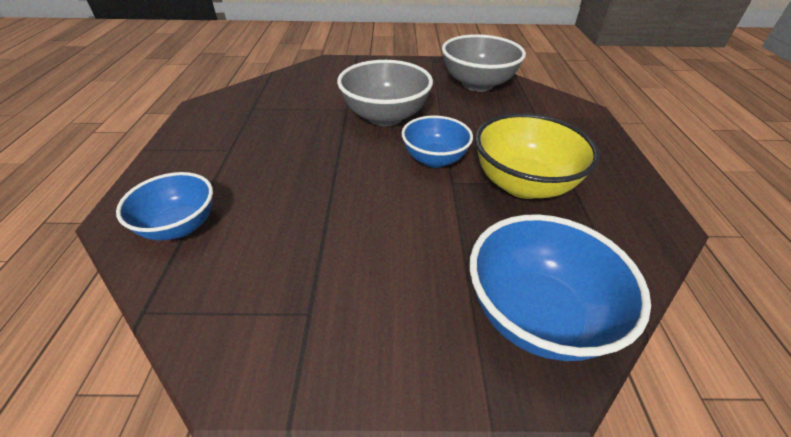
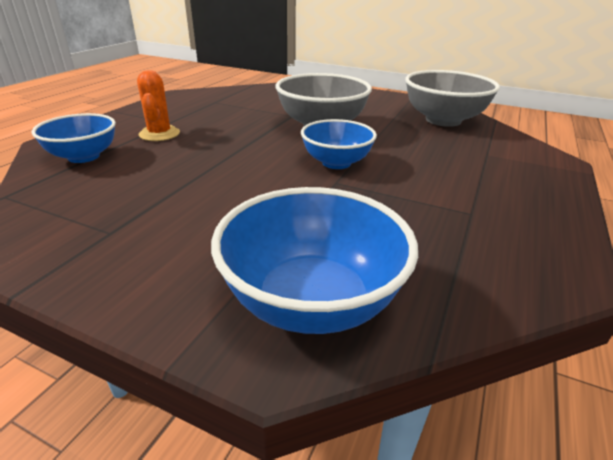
camera: 25 degrees right, 10 degrees down
yellow bowl [475,113,600,199] -> none
none -> orange cactus [137,70,180,141]

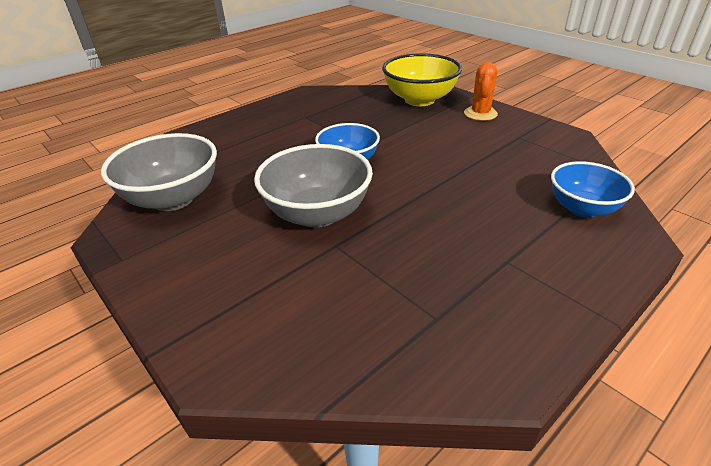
camera: 155 degrees left, 5 degrees up
orange cactus [137,70,180,141] -> orange cactus moved to [464,62,498,121]
blue bowl [211,187,418,334] -> yellow bowl [382,53,462,106]

